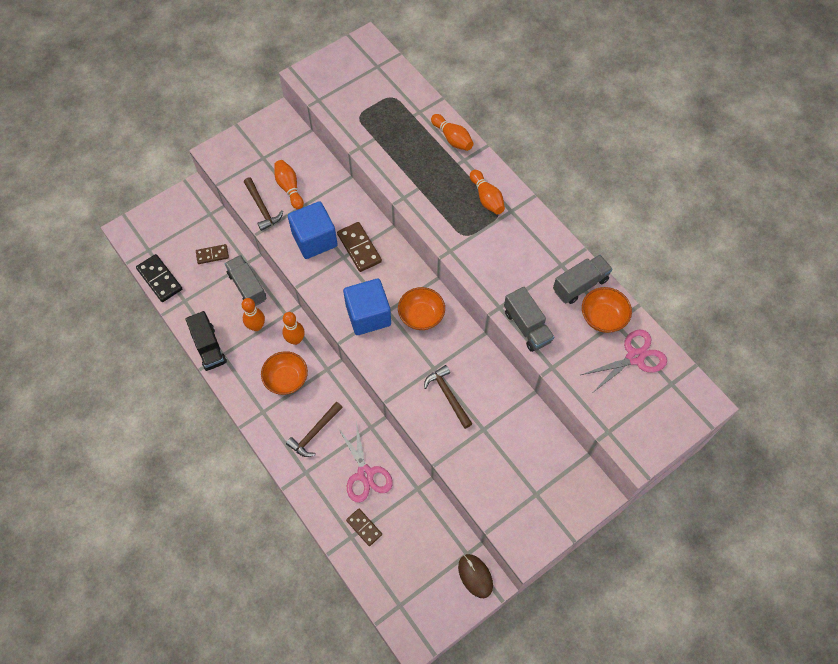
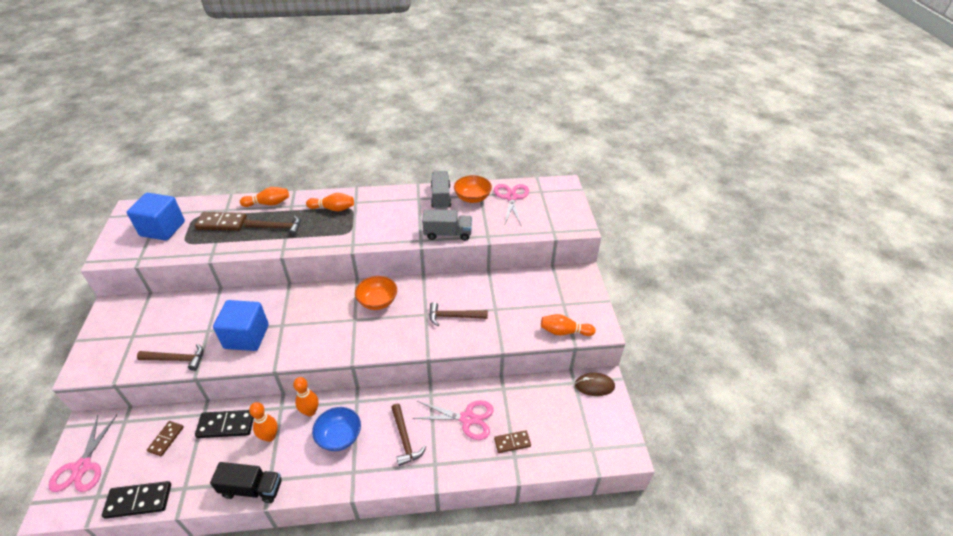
camera: 60 degrees left, 20 degrees down
grey truck [225,255,266,306] -> black domino [195,410,254,438]
orange bowl [261,351,308,395] -> blue bowl [312,407,361,451]
orange bowling pin [274,160,304,209] -> orange bowling pin moved to [541,314,596,336]
brown domino [337,222,382,272] -> brown domino moved to [195,212,247,231]
blue cube [343,279,391,335] -> blue cube moved to [127,193,185,241]
none -> pink scissors [48,415,117,492]
none -> brown hammer [244,216,300,236]

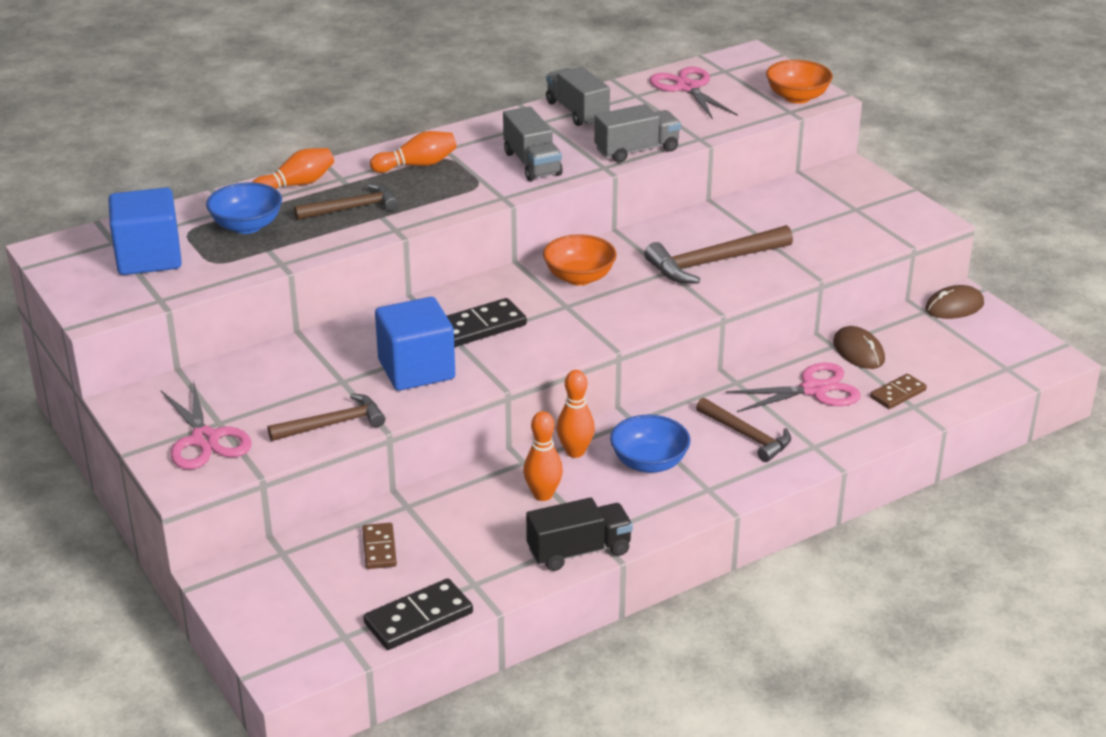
camera: 25 degrees left, 10 degrees down
pink scissors [48,415,117,492] -> pink scissors moved to [161,381,251,469]
brown domino [195,212,247,231] -> blue bowl [206,182,282,234]
black domino [195,410,254,438] -> black domino moved to [447,298,527,347]
brown hammer [429,302,488,326] -> brown hammer [644,225,793,284], size x1.51
orange bowl [454,175,492,203] -> orange bowl moved to [766,60,833,104]
orange bowling pin [541,314,596,336] -> none
none -> grey truck [503,106,563,181]
none -> brown mouse [833,326,885,369]

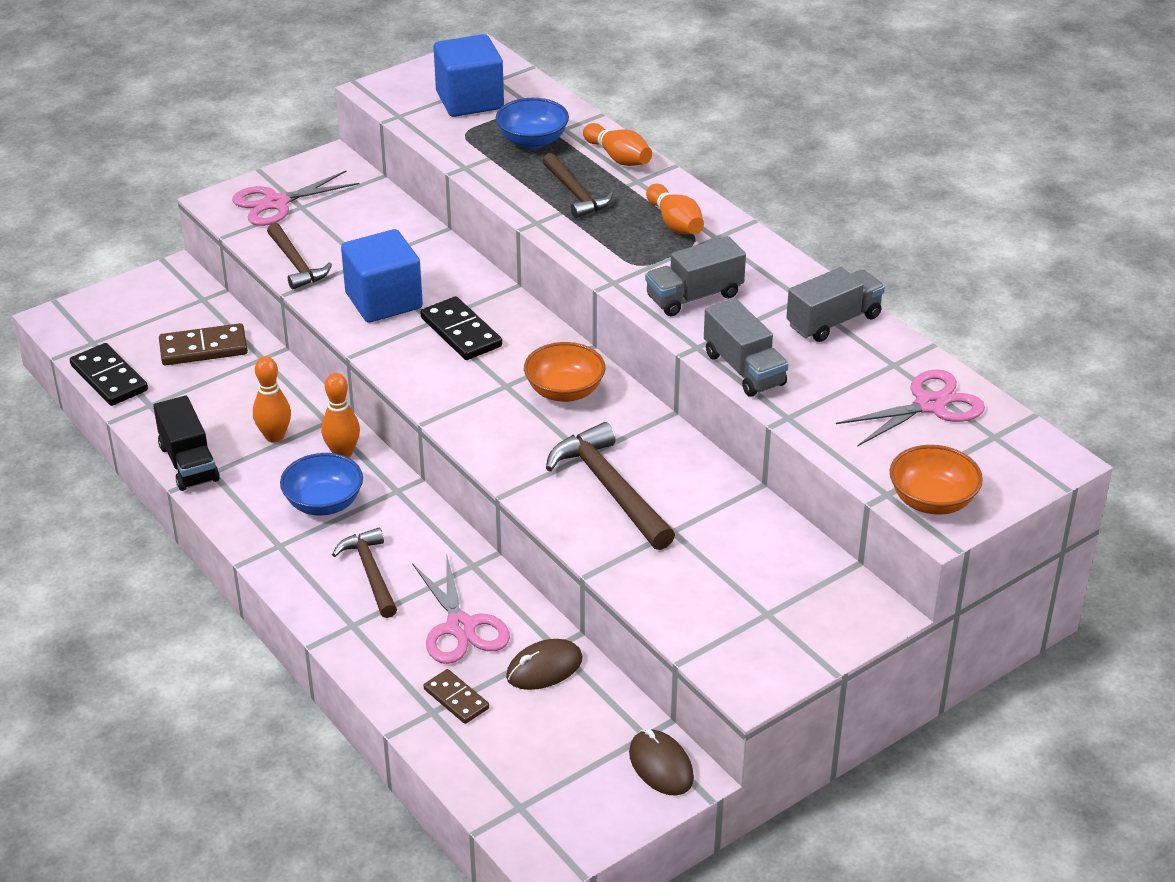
camera: 85 degrees right, 5 degrees up
brown domino [362,523,397,569] -> brown domino [159,323,248,366], size x1.56
brown hammer [696,398,791,462] -> brown hammer turned 120 degrees clockwise [332,528,397,618]

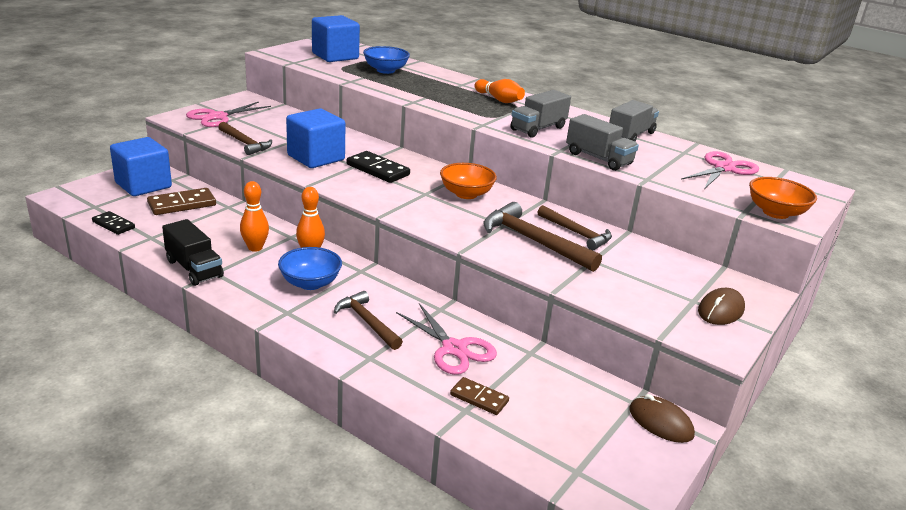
camera: 20 degrees left, 10 degrees down
black domino [70,343,148,406] -> black domino [92,211,135,235], size x0.64
brown mouse [506,639,582,690] -> brown mouse moved to [698,288,745,325]
brown hammer [543,153,613,218] -> brown hammer moved to [538,205,612,251]
orange bowling pin [583,123,652,166] -> none
none -> blue cube [110,137,172,196]

